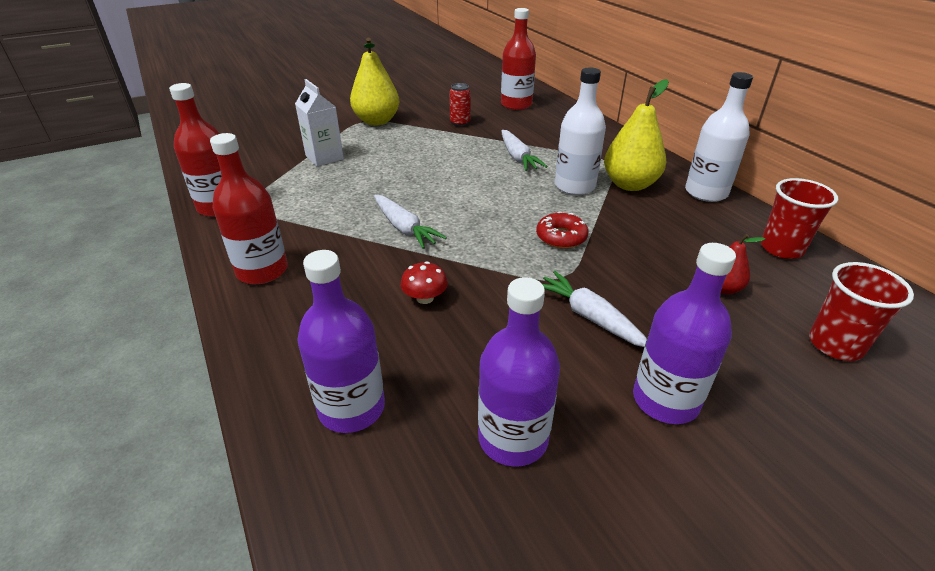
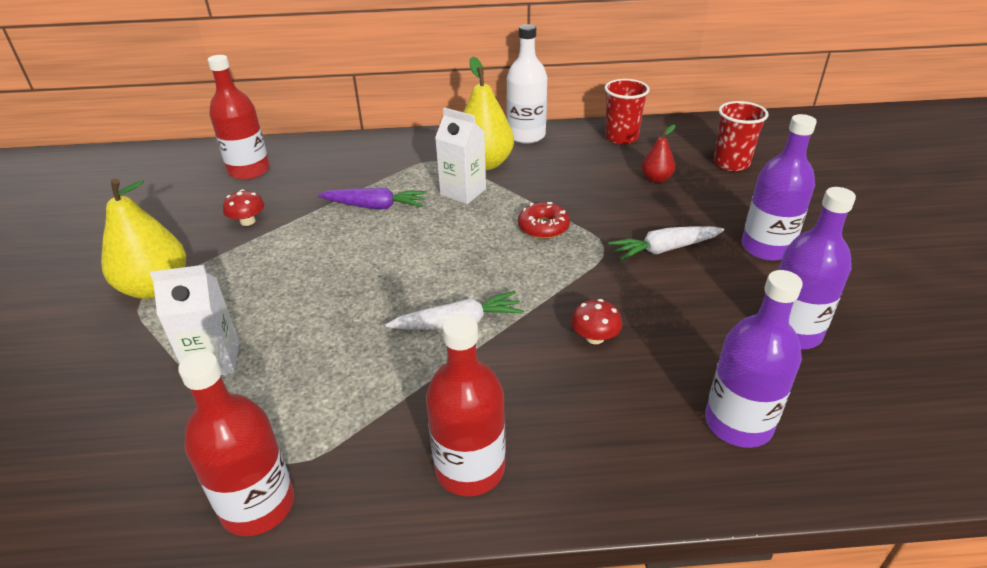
camera: 65 degrees left, 0 degrees up
red can [449,83,471,127] -> red mushroom [223,189,264,226]
white carrot [501,130,548,171] -> purple carrot [318,188,427,209]
white bottle [555,67,606,195] -> white carton [435,108,486,204]

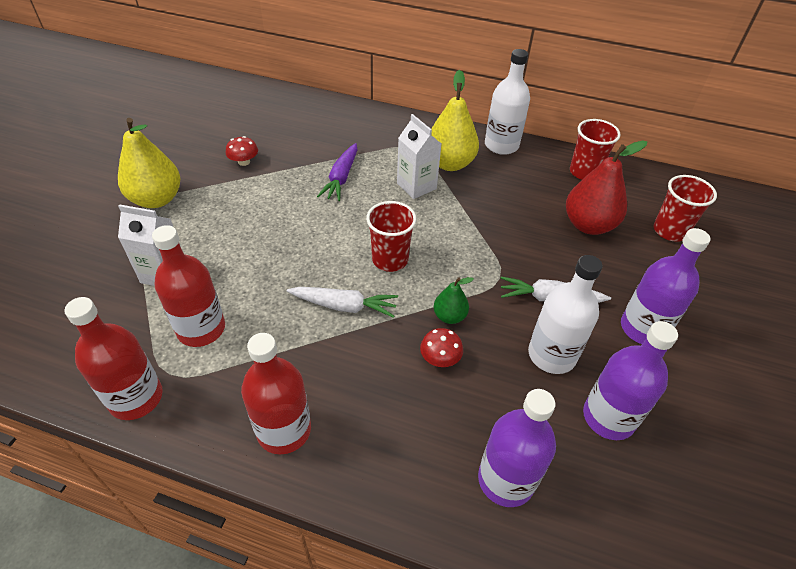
camera: 20 degrees right, 10 degrees up
red bottle [208,55,270,180] -> red bottle moved to [152,225,225,347]
purple carrot [318,188,427,209] -> purple carrot turned 75 degrees clockwise [317,143,357,201]
red donut [518,202,570,239] -> none
red pear [642,125,676,183] -> red pear [566,141,647,235], size x1.90
none -> red cup [366,201,417,272]
none -> green pear [434,277,474,324]
none -> white bottle [528,255,603,374]

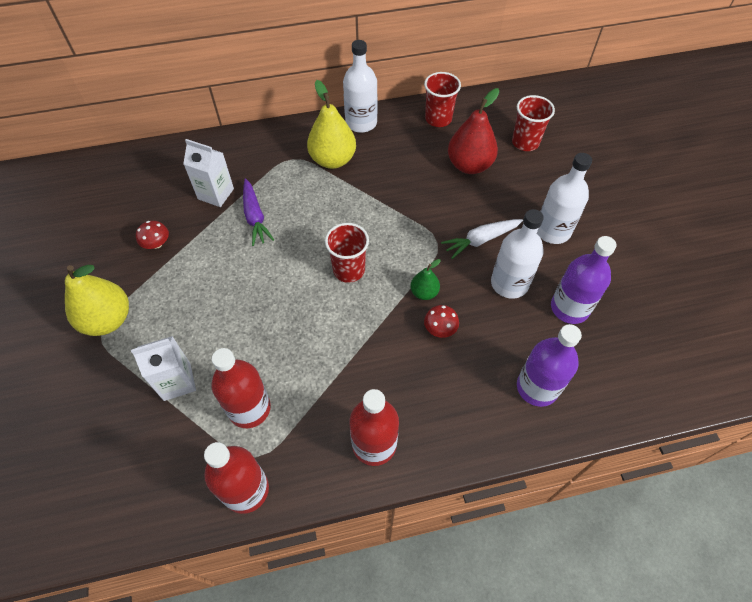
camera: 30 degrees left, 10 degrees up
white carrot [287,287,398,318] -> none
white carton [397,114,441,199] -> white carton moved to [183,139,234,207]
purple bottle [621,228,710,344] -> white bottle [537,153,592,244]

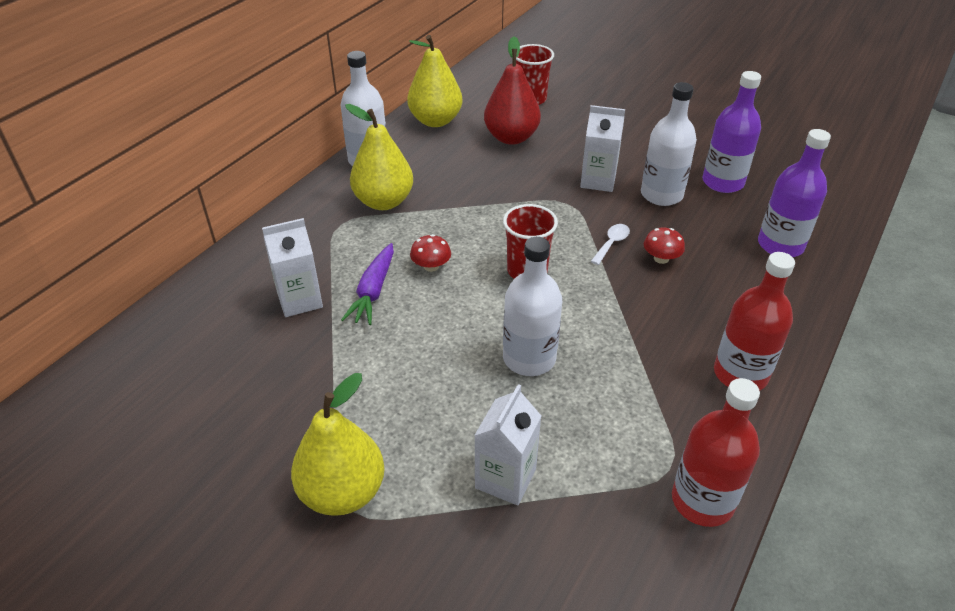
camera: 45 degrees left, 15 degrees down
red mushroom [136,221,169,249] -> red mushroom moved to [410,234,451,272]
red bottle [211,348,271,428] -> none
purple carrot [243,178,274,246] -> purple carrot turned 75 degrees clockwise [341,243,394,325]
green pear [411,259,441,300] -> white spoon [591,224,630,265]
red cup [424,72,461,127] -> yellow pear [407,35,463,127]
white carrot [441,219,523,259] -> white carton [580,105,625,192]
white bottle [537,153,592,244] -> white bottle moved to [503,237,562,376]

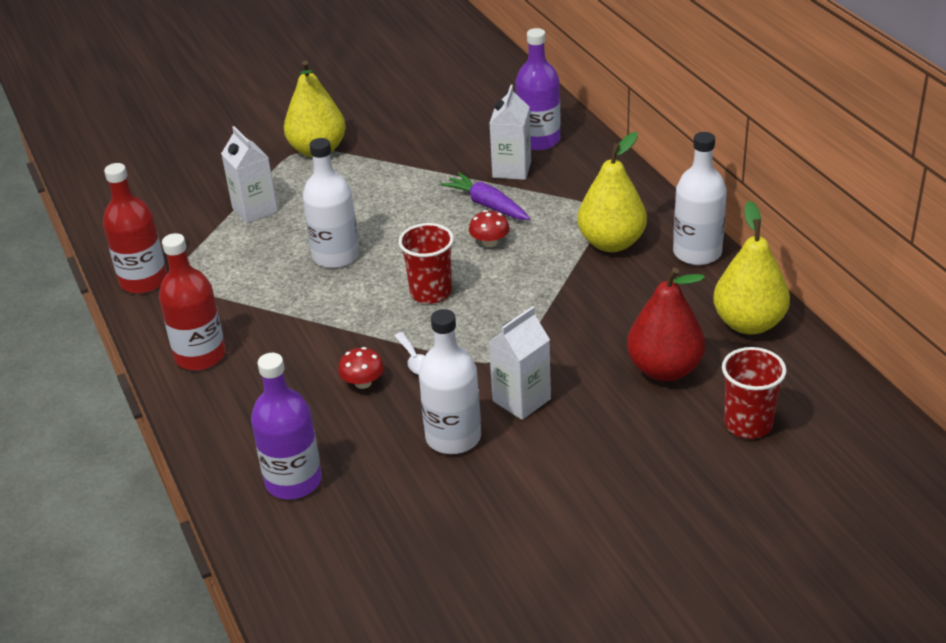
camera: 125 degrees right, 5 degrees down
purple bottle [702,71,761,193] -> purple bottle moved to [515,28,561,150]

